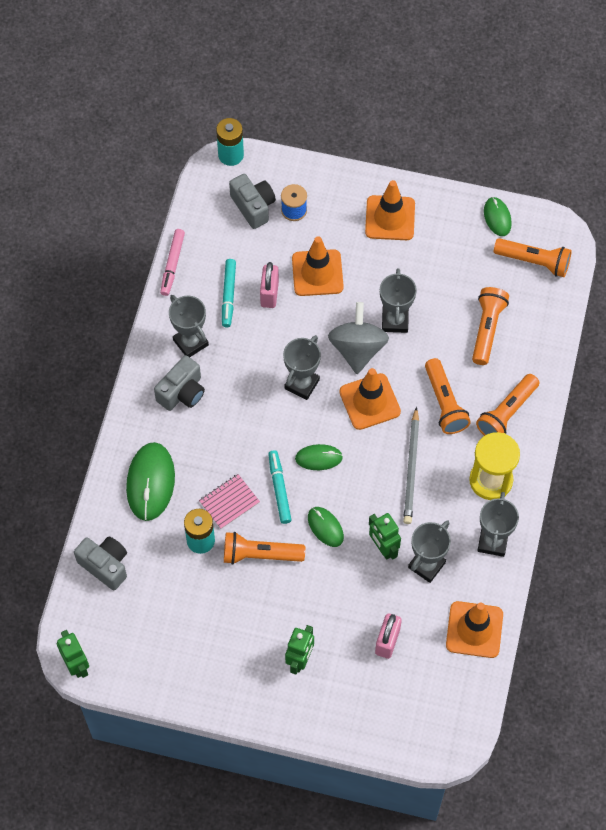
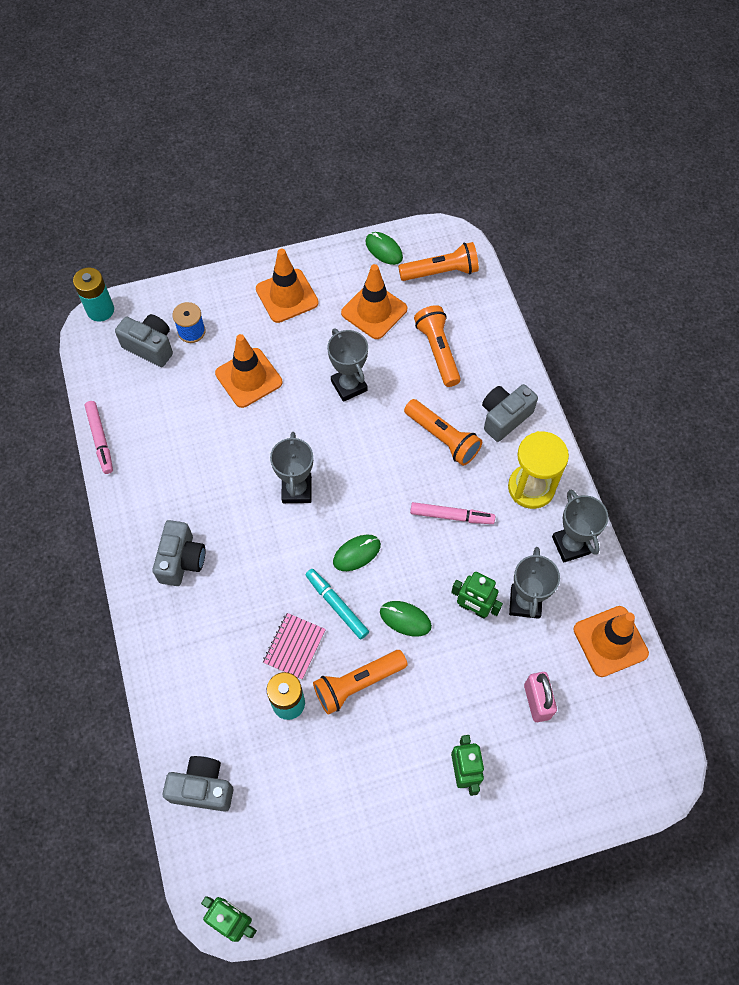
camera: 30 degrees left, 0 degrees up
green mouse [126,442,175,521] -> none
grey trophy [169,295,209,357] -> none
turquoise marker [222,259,236,327] -> none
pink padlock [260,262,279,308] -> none
grey spinning top [328,302,389,374] -> none
orange traffic cone [339,368,401,430] -> orange traffic cone moved to [341,264,407,339]
grey pencil [403,407,419,524] -> pink marker [410,502,495,524]
orange flashlight [476,374,539,436] -> grey camera [482,384,538,442]

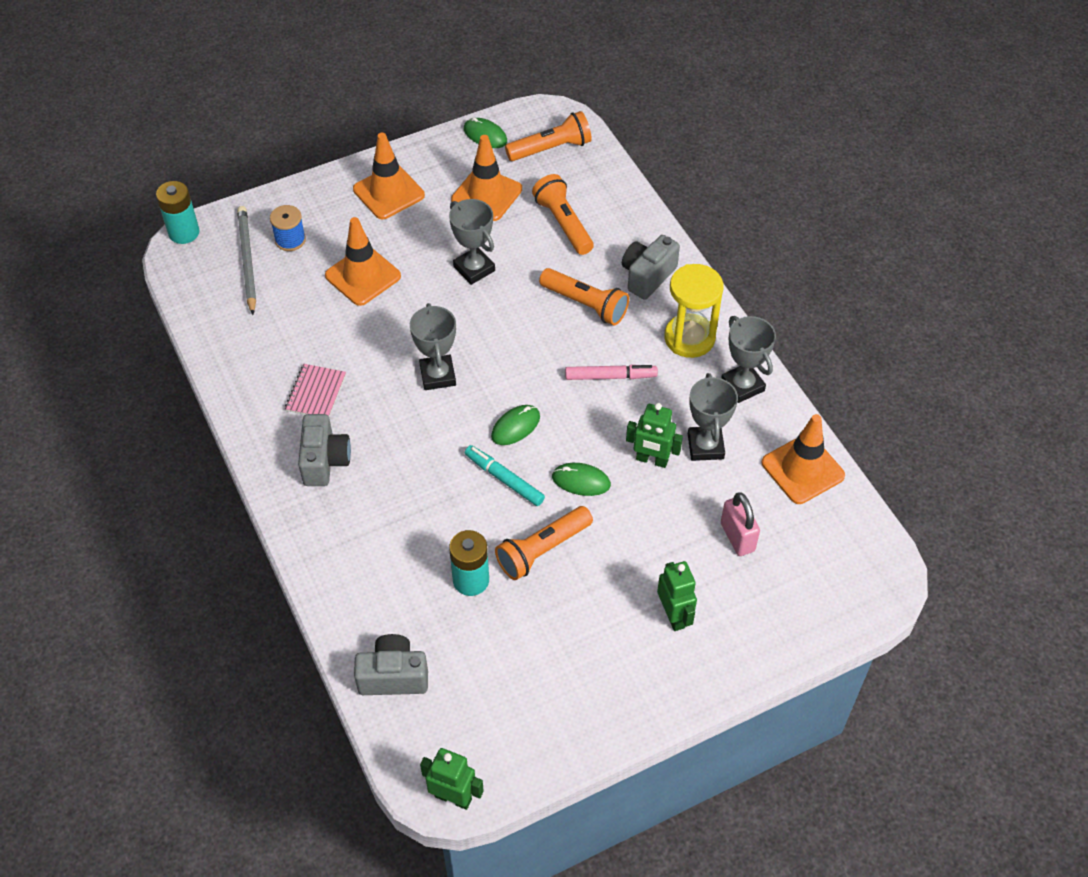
camera: 10 degrees left, 10 degrees down
pink marker [85,401,113,474] -> none
grey camera [115,314,173,367] -> grey pencil [237,206,256,315]
pink notebook [263,613,326,680] -> pink notebook moved to [285,364,346,417]

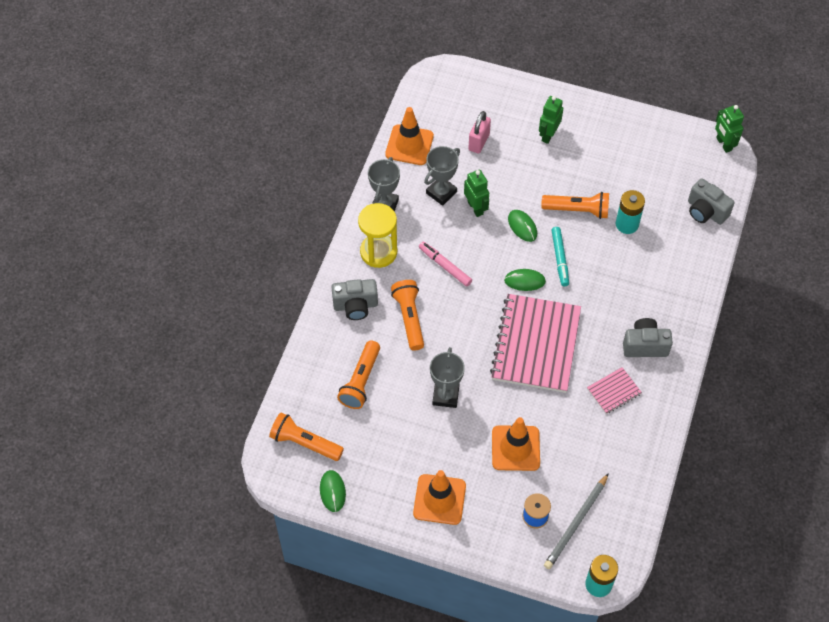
camera: 135 degrees left, 5 degrees up
grey camera [298,414,351,486] -> grey camera turned 45 degrees clockwise [623,318,673,357]
grey trophy [410,303,456,390] -> pink notebook [490,294,581,393]
orange traffic cone [451,135,522,221] -> none

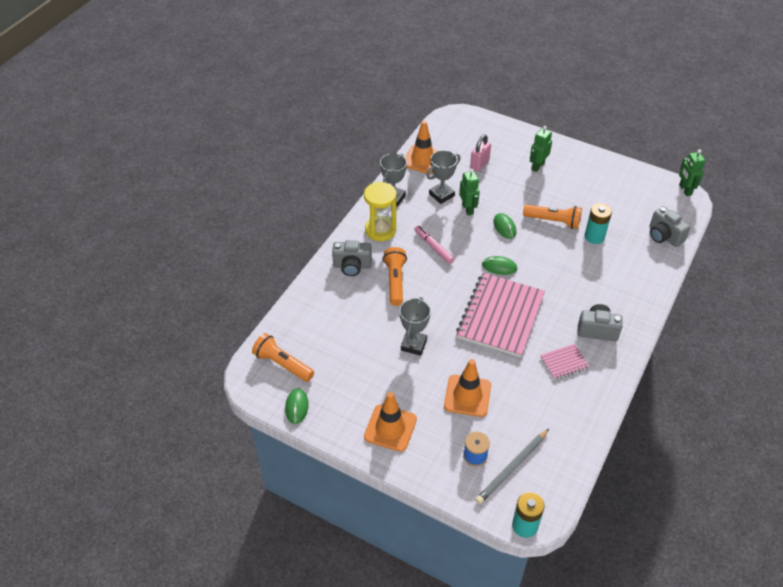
camera: 10 degrees right, 10 degrees down
orange flashlight [337,341,380,409] -> none
turquoise marker [551,227,569,286] -> none

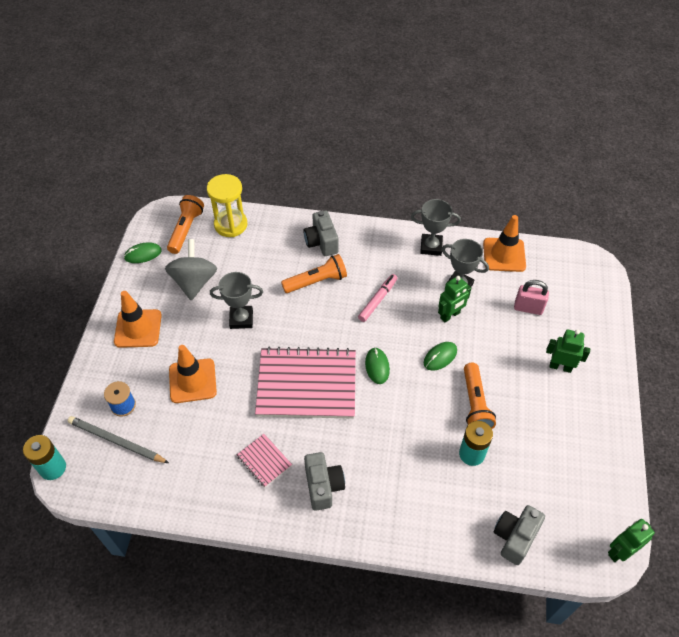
camera: 70 degrees right, 5 degrees up
yellow hourglass [364,182,397,241] -> yellow hourglass moved to [207,174,247,237]
none -> grey spinning top [165,239,217,301]

